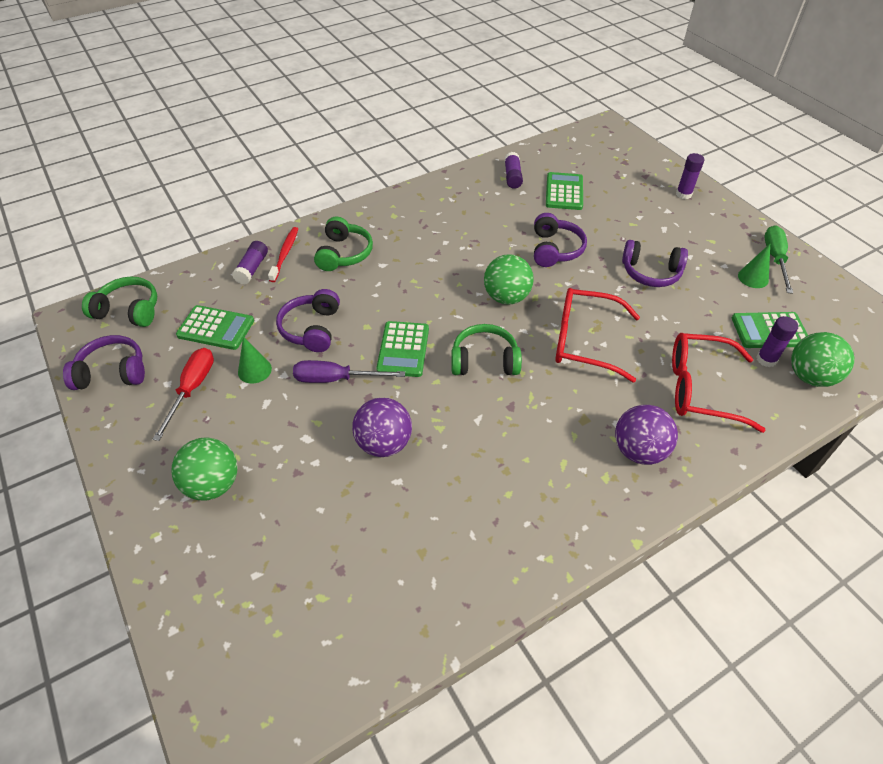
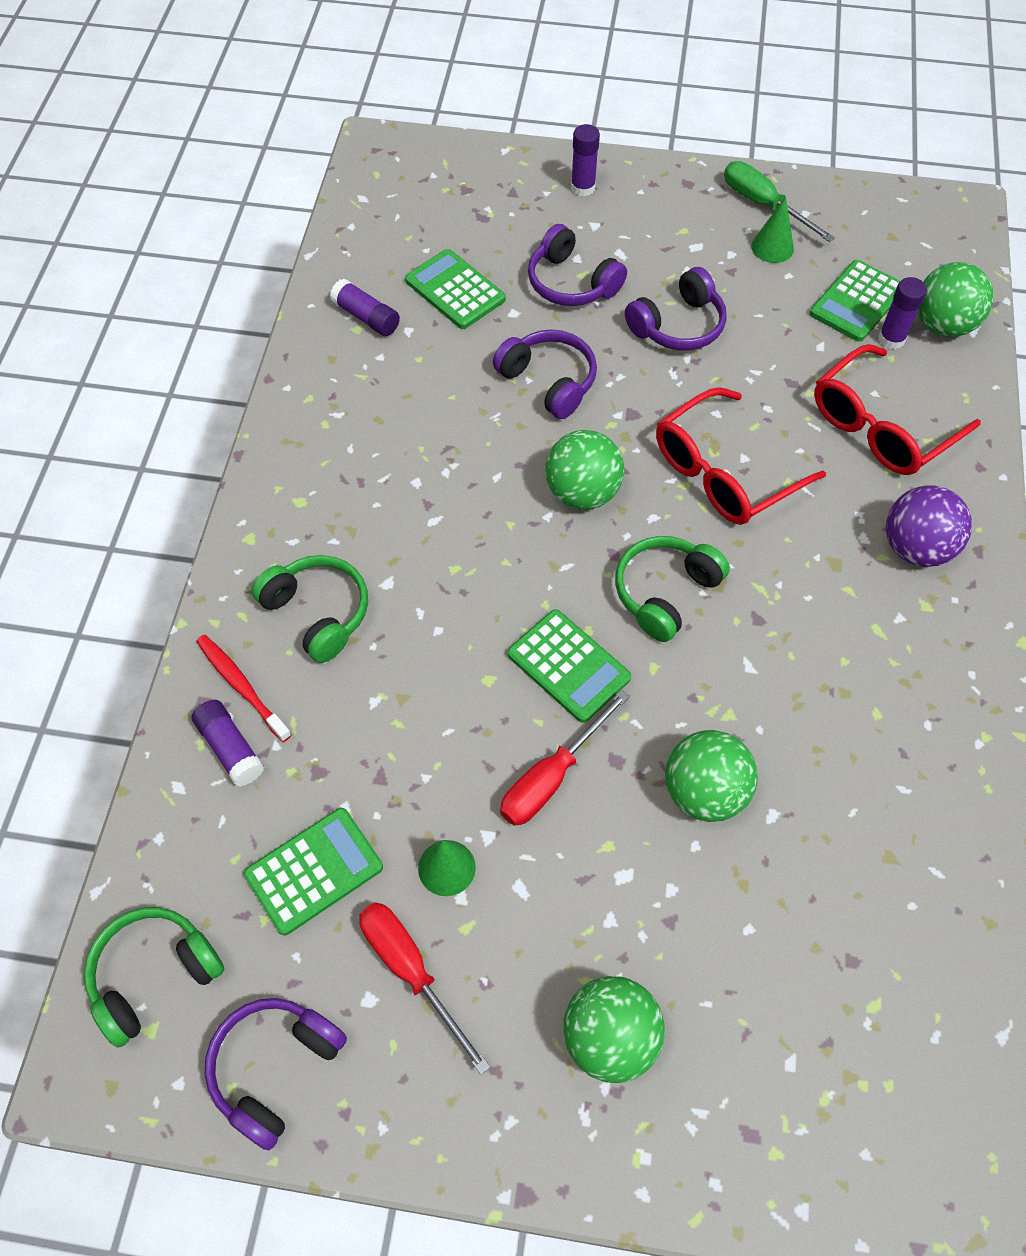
camera: 50 degrees left, 10 degrees up
purple headphones [276,289,340,352] -> purple headphones moved to [528,224,627,306]
purple screwdriver [293,360,405,383] -> red screwdriver [500,690,630,826]
purple ball [352,398,412,457] -> green ball [665,730,758,822]

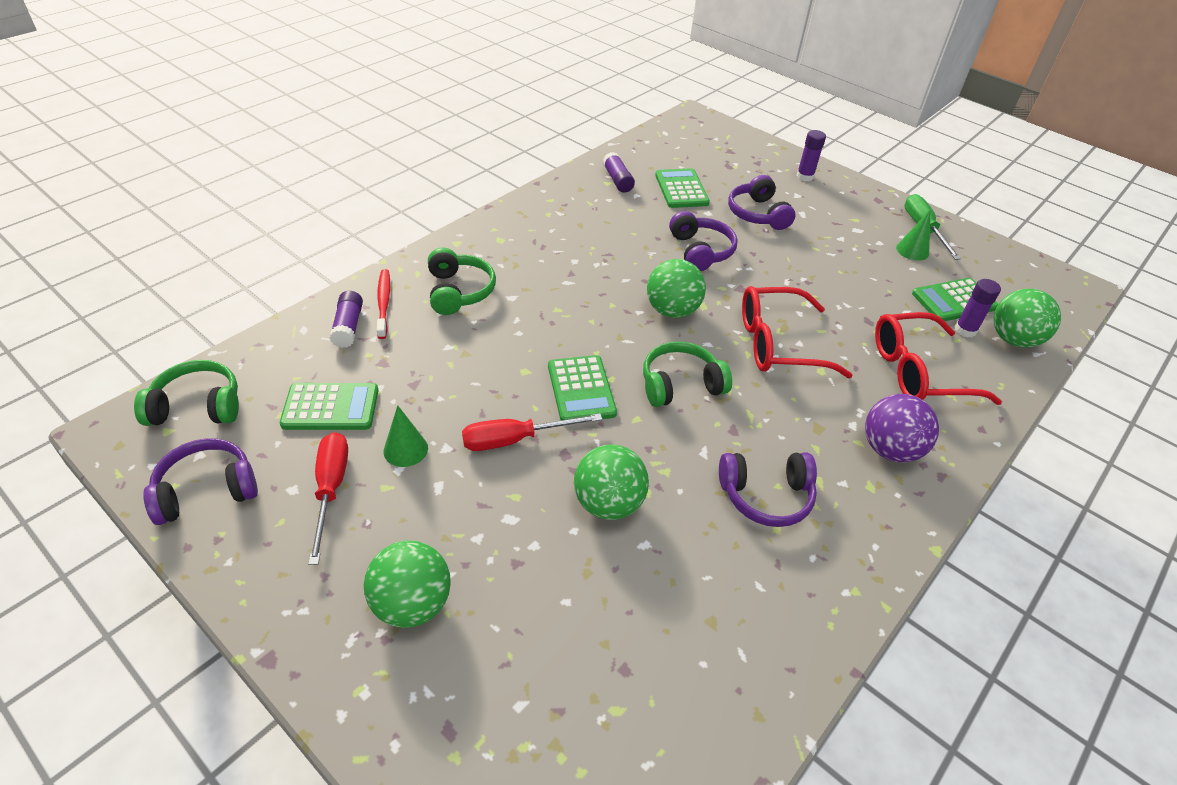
camera: 30 degrees right, 15 degrees down
purple headphones [625,267,727,351] -> purple headphones moved to [719,453,817,527]

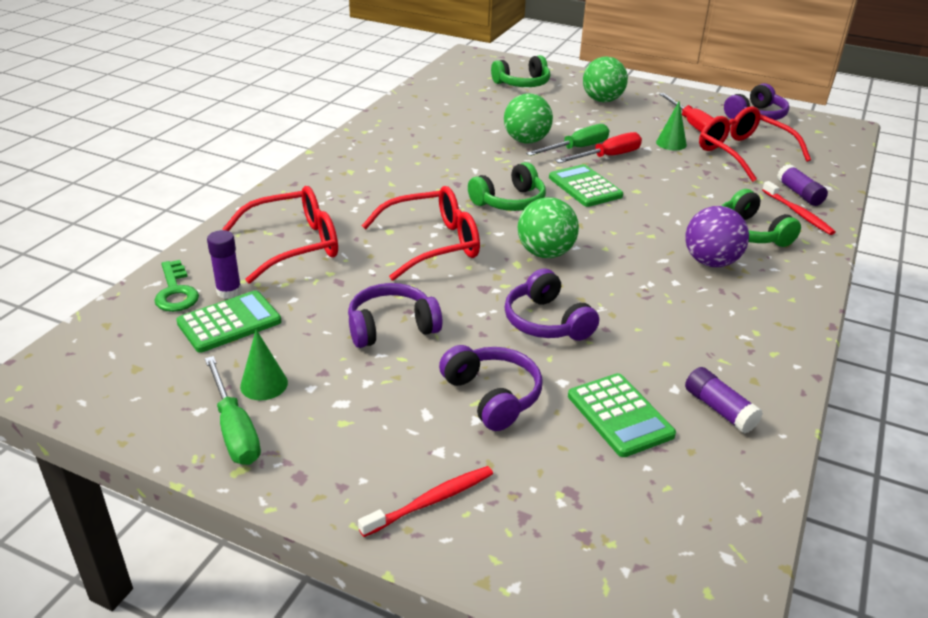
camera: 165 degrees right, 10 degrees down
green headphones [134,360,239,426] -> green headphones moved to [491,55,550,87]
green calculator [280,383,378,430] -> red glasses [699,106,811,182]
purple headphones [719,453,817,527] -> purple headphones moved to [348,283,442,348]
purple glue stick [796,130,826,181] -> red toothbrush [358,466,493,537]
purple ball [865,394,939,462] -> purple ball moved to [685,206,749,267]
green ball [993,289,1061,348] -> green key [154,260,199,312]
none -> green screwdriver [526,124,609,156]

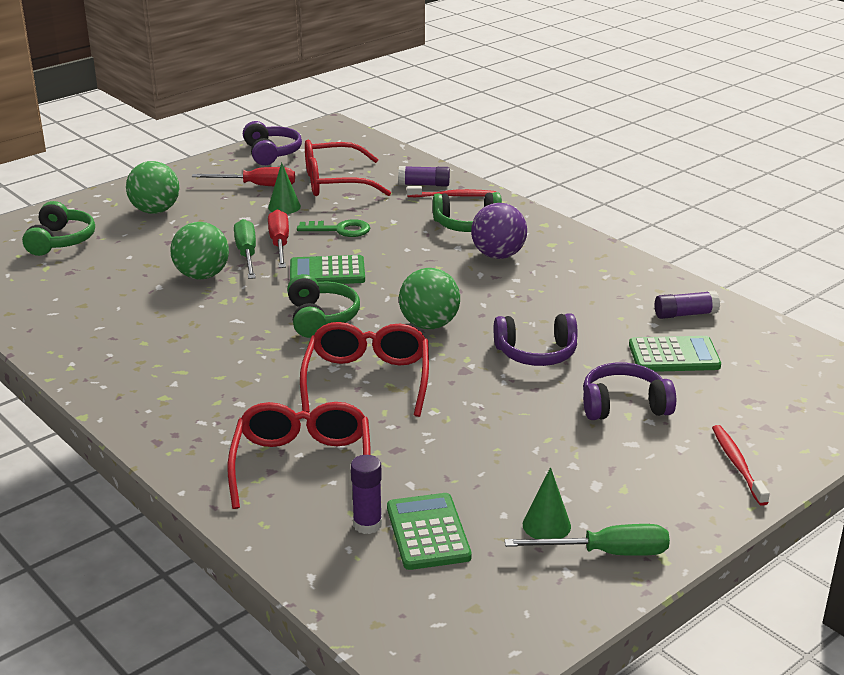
camera: 65 degrees left, 5 degrees down
green key [154,260,199,312] -> green key moved to [297,219,370,237]
purple headphones [348,283,442,348] -> none

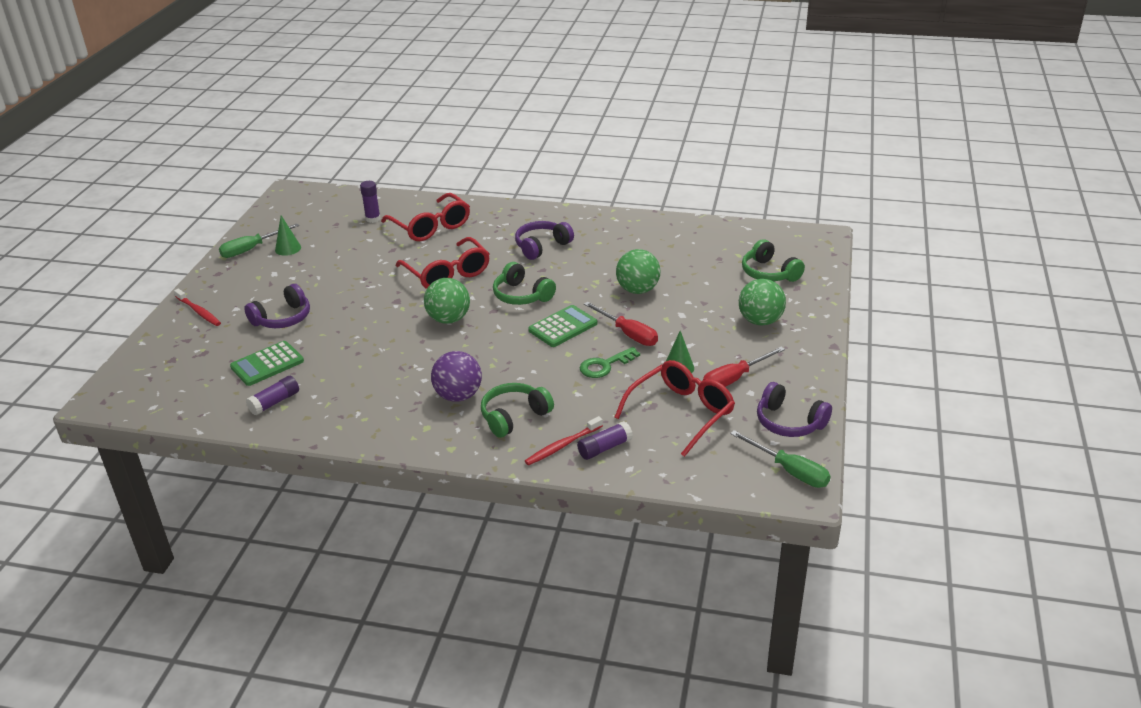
camera: 145 degrees right, 5 degrees up
green screwdriver [234,219,256,279] -> green screwdriver moved to [730,430,831,488]
green calculator [387,493,472,570] -> none
purple headphones [494,313,578,366] -> purple headphones moved to [515,221,574,260]

